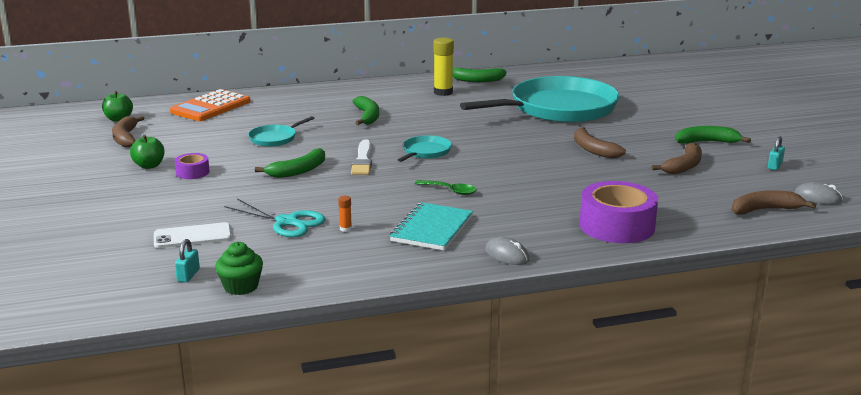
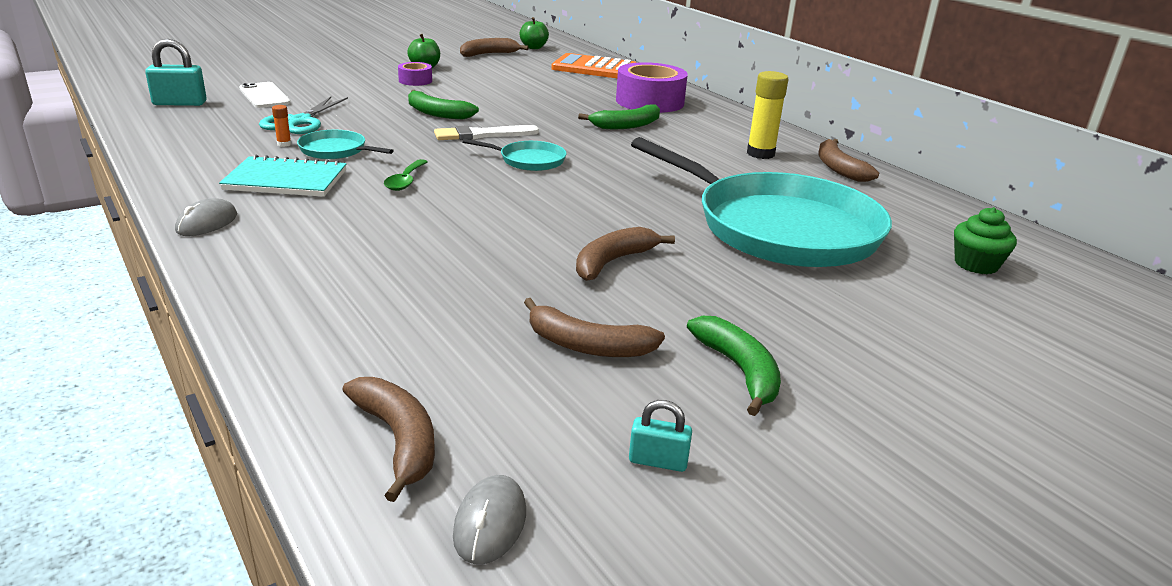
camera: 70 degrees right, 5 degrees up
turquoise padlock [175,239,200,282] -> turquoise padlock [145,39,207,106], size x1.72
green cupcake [215,242,263,295] -> green cupcake moved to [954,207,1017,274]
turquoise pan [248,116,314,147] -> turquoise pan moved to [297,130,394,159]
green banana [453,68,507,82] -> brown banana [818,139,879,182]
purple tape [580,181,658,243] -> purple tape moved to [616,62,688,113]

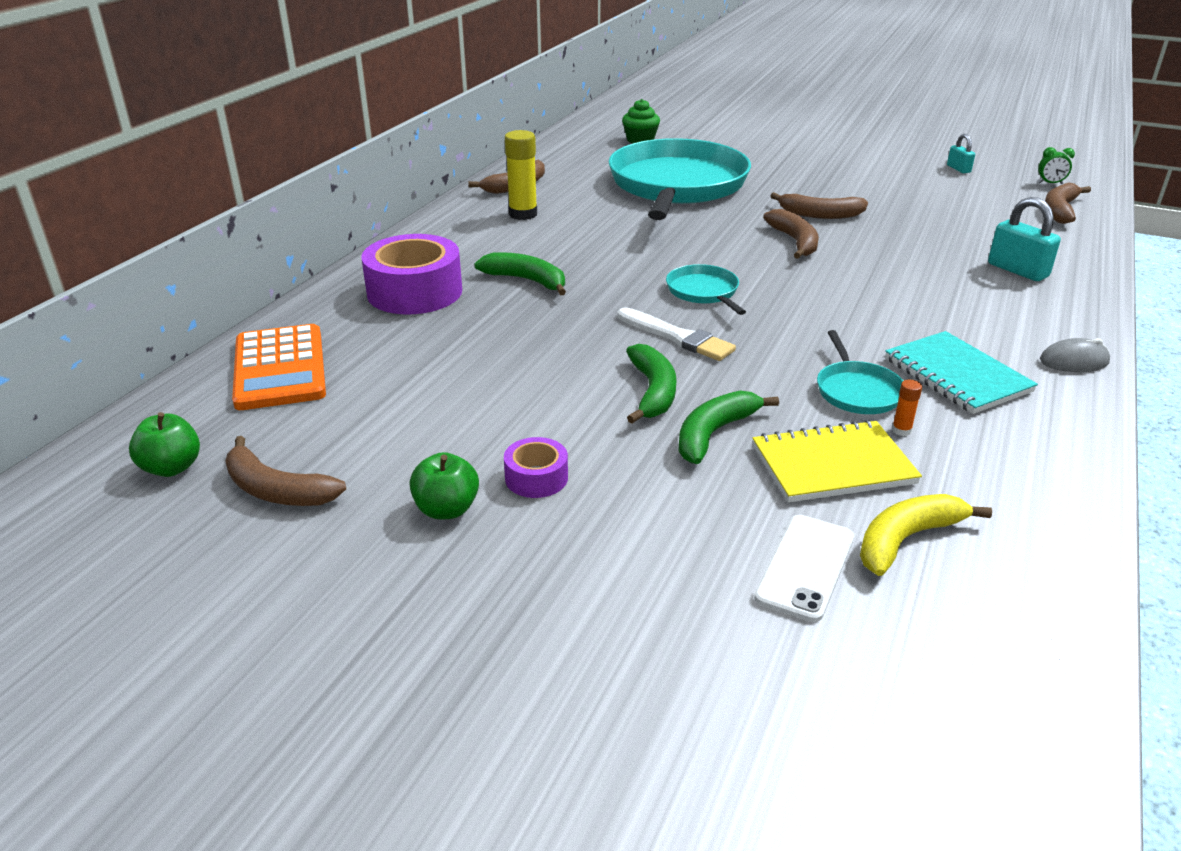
camera: 120 degrees left, 5 degrees up
turquoise padlock [145,39,207,106] -> turquoise padlock moved to [988,197,1061,281]
turquoise scissors [259,97,348,134] -> yellow notebook [753,420,922,503]
green spoon [384,159,428,191] -> none
grey mouse [453,475,526,564] -> green clock [1038,147,1075,184]
brown banana [524,298,665,357] -> brown banana moved to [763,209,819,259]
green banana [687,316,781,416] -> green banana moved to [678,390,779,464]
none -> yellow banana [860,494,992,576]

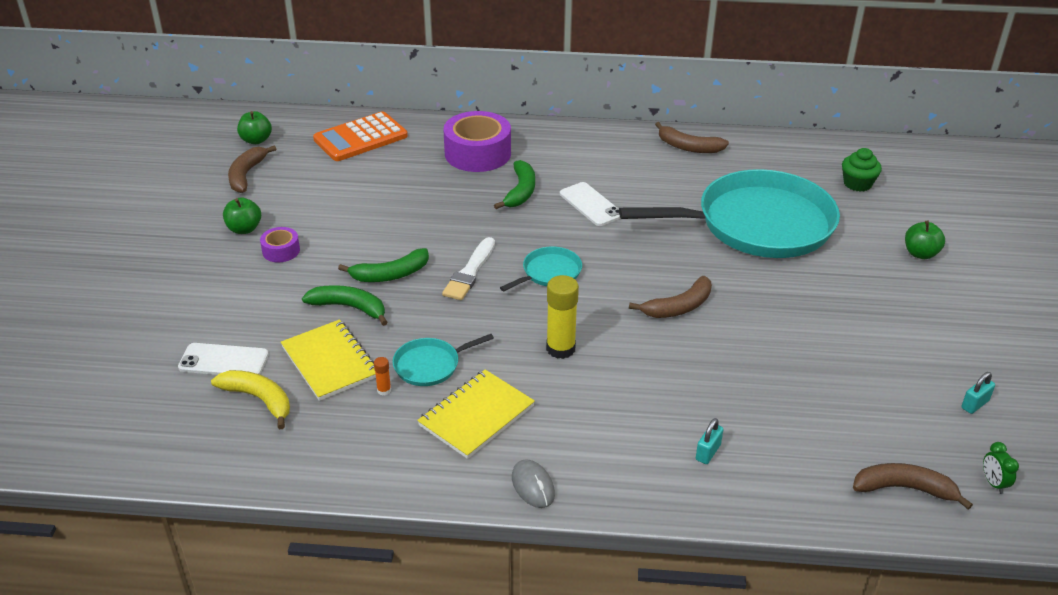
camera: 70 degrees right, 5 degrees up
yellow glue stick [505,130,537,220] -> yellow glue stick moved to [546,275,579,359]
brown banana [770,192,868,219] -> none
turquoise notebook [885,331,1038,414] -> yellow notebook [417,370,535,459]
turquoise padlock [988,197,1061,281] -> turquoise padlock [696,418,724,464], size x0.58
none -> white phone [560,182,621,226]
none -> green apple [905,221,945,259]

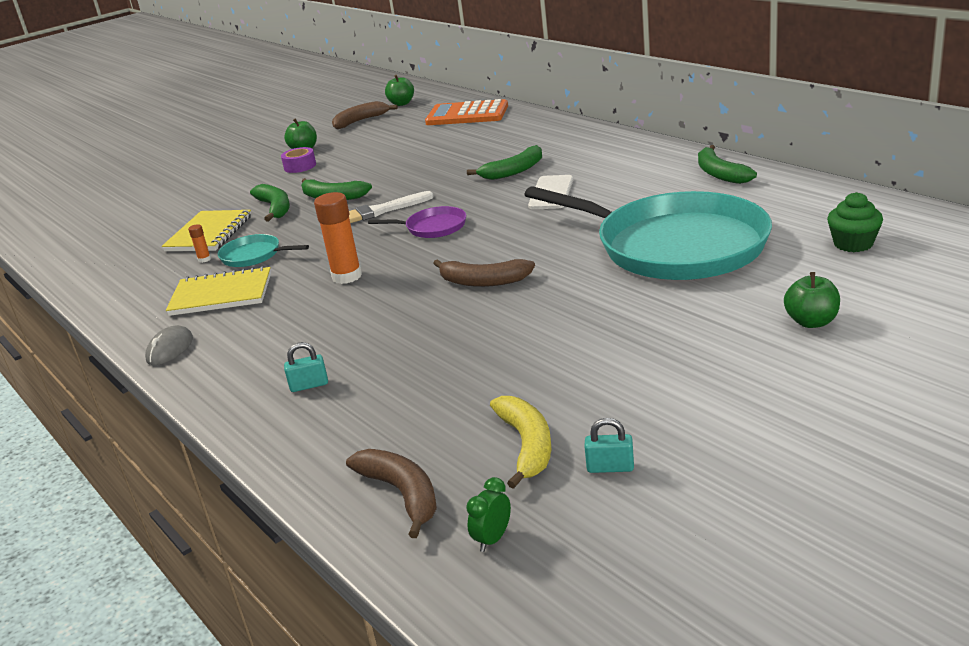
camera: 50 degrees right, 10 degrees down
white phone [178,343,269,375] -> none
yellow banana [211,370,290,429] -> yellow banana moved to [490,396,552,489]
purple tape [443,111,511,172] -> none
turquoise pan [500,246,582,291] -> purple pan [368,206,466,238]
yellow glue stick [546,275,579,359] -> orange glue stick [314,192,362,284]
brown banana [655,122,729,153] -> green banana [698,145,757,184]

